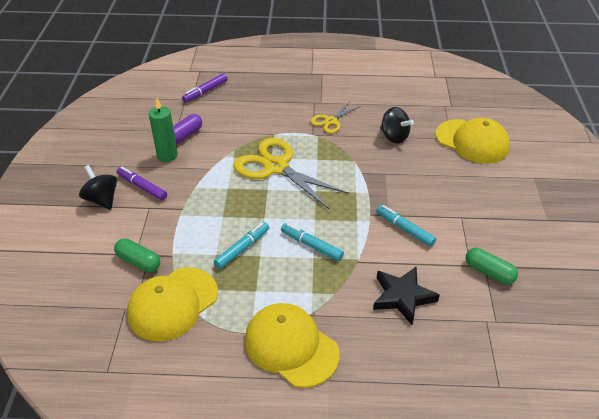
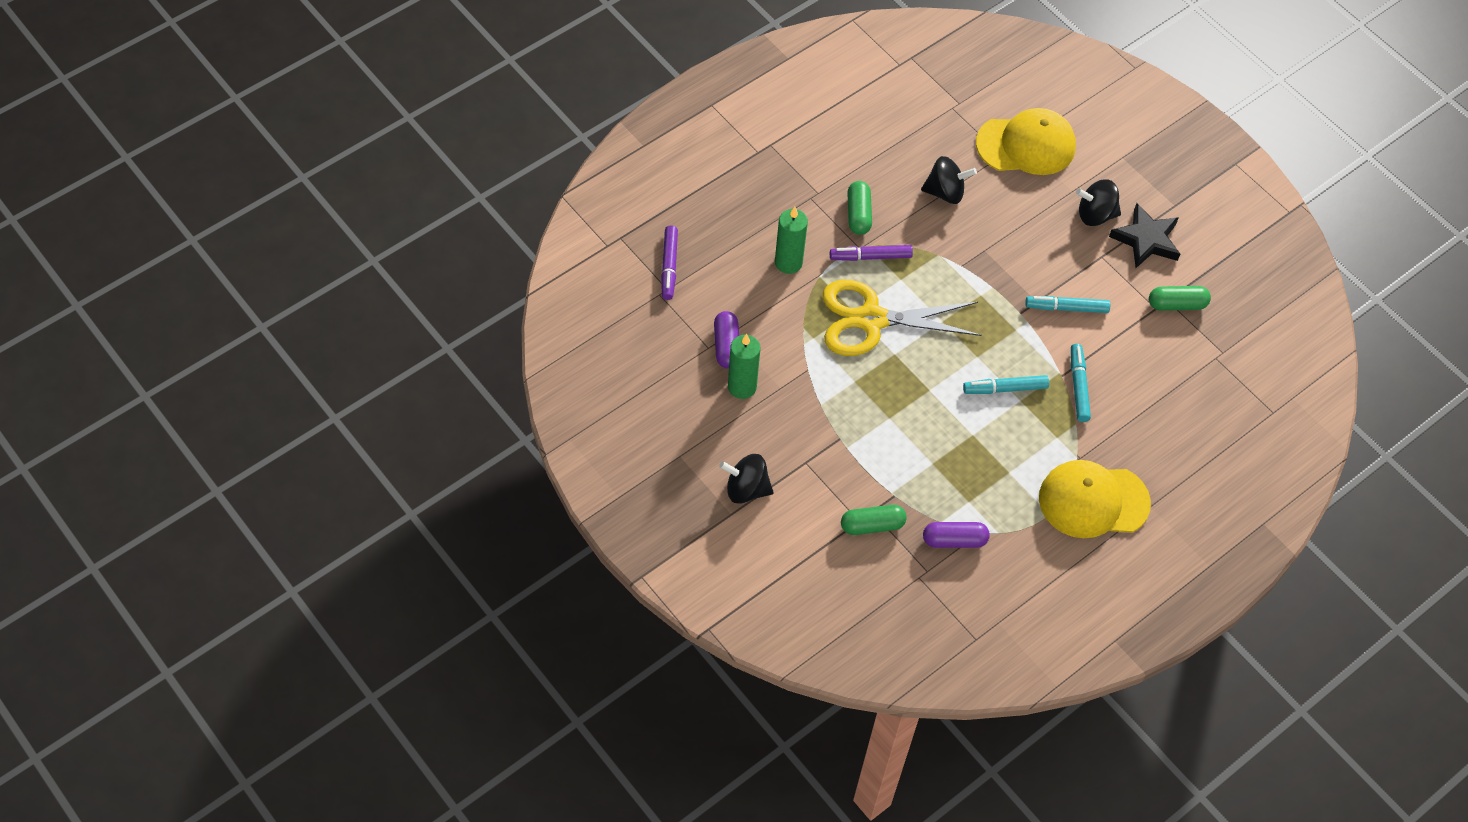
camera: 45 degrees left, 15 degrees up
purple marker [117,167,167,201] -> purple marker moved to [830,245,913,261]
yellow cap [127,267,218,342] -> purple capsule [923,522,990,548]
turquoise marker [214,222,269,269] -> turquoise marker moved to [1071,344,1091,422]
yellow scissors [310,101,361,133] -> green capsule [847,181,872,235]
black star [373,266,440,325] -> black star moved to [1109,203,1180,268]
none -> green candle [775,207,808,274]
none -> black spinning top [1076,179,1121,226]

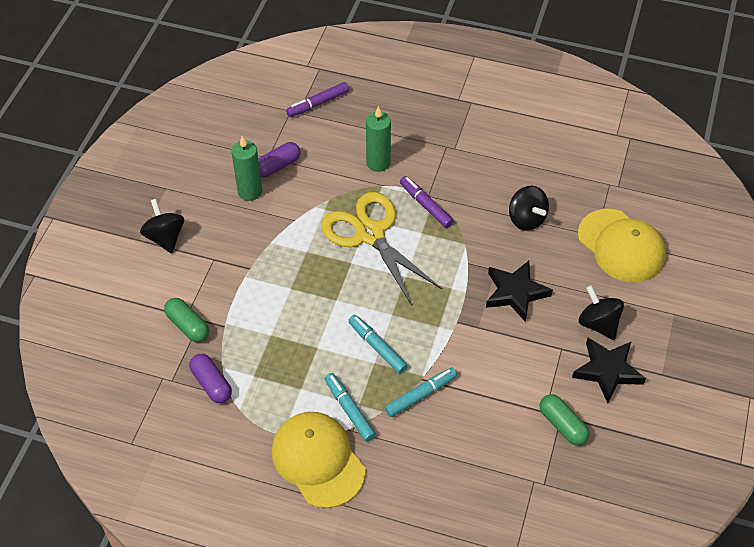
camera: 60 degrees right, 5 degrees down
green capsule [847,181,872,235] -> none
turquoise marker [1025,296,1110,313] -> turquoise marker moved to [325,373,376,442]
none -> black star [486,261,553,322]

